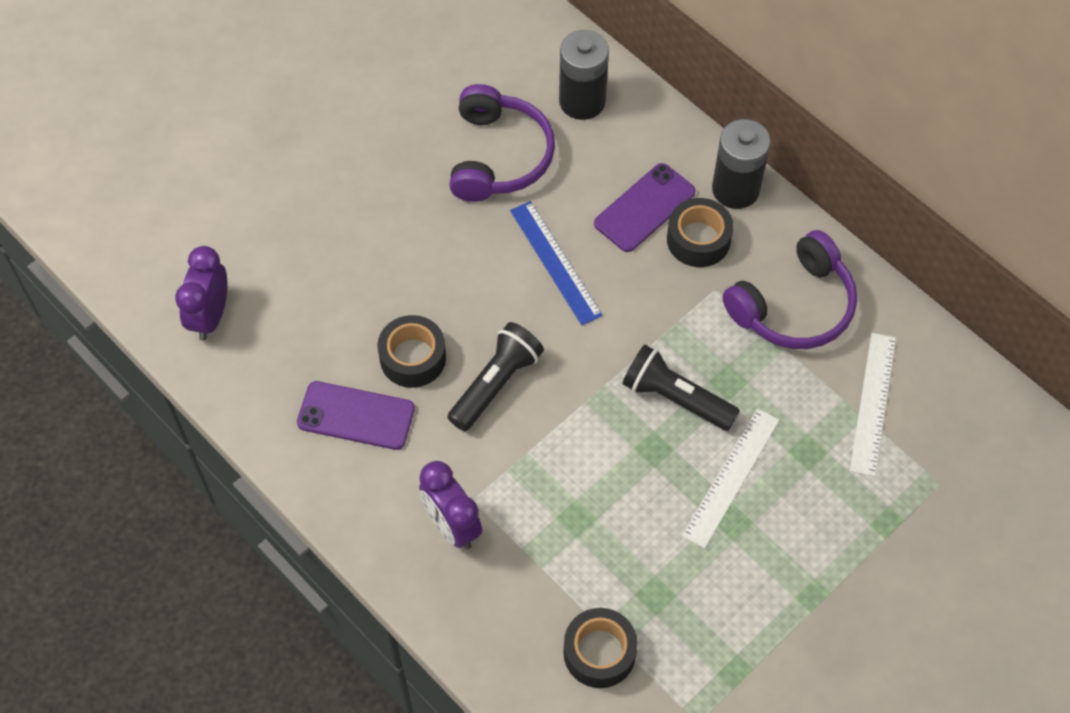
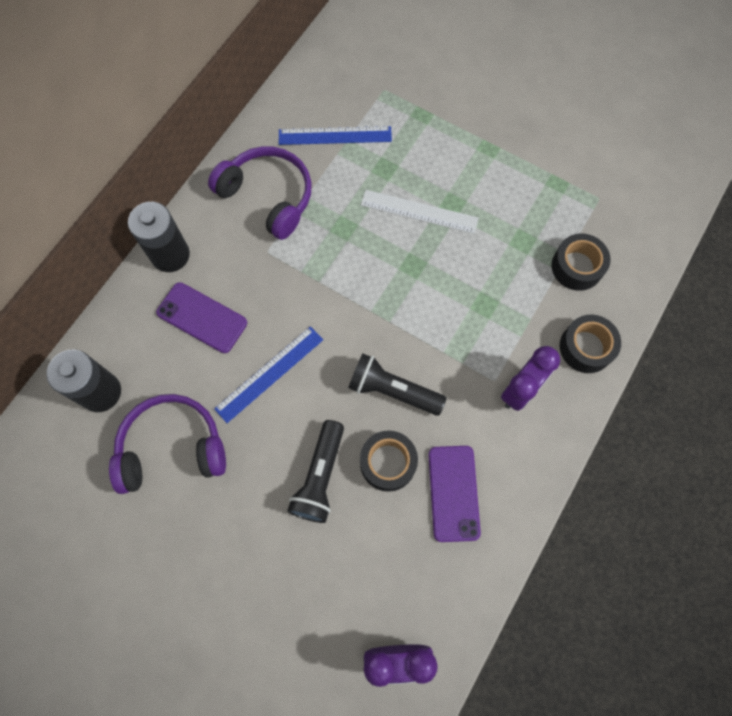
camera: 105 degrees left, 10 degrees up
black flashlight [622,345,740,431] -> black flashlight moved to [287,420,344,523]
black tape [667,198,734,267] -> black tape moved to [560,315,621,373]
white ruler [850,333,896,477] -> blue ruler [279,126,392,145]

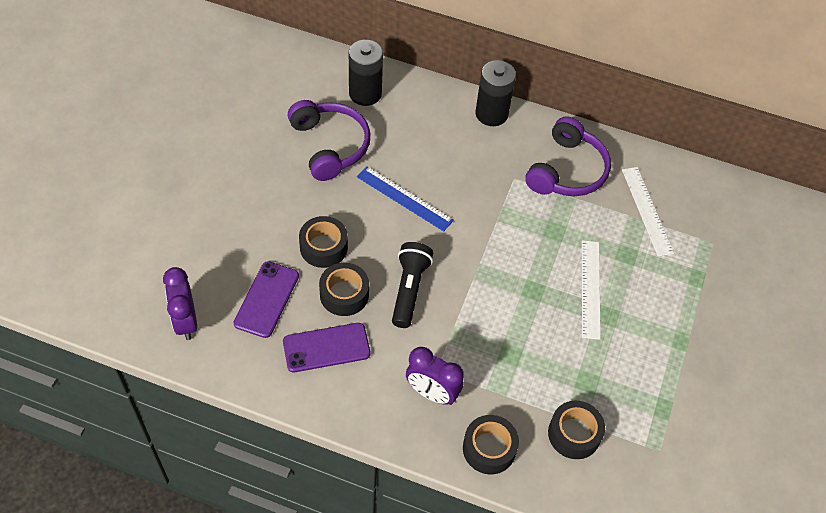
camera: 75 degrees right, 15 degrees down
purple phone [156,282,247,353] -> purple phone moved to [233,261,299,338]
blue ruler [279,126,392,145] -> white ruler [622,167,674,257]
black flashlight [287,420,344,523] -> black tape [299,216,348,268]

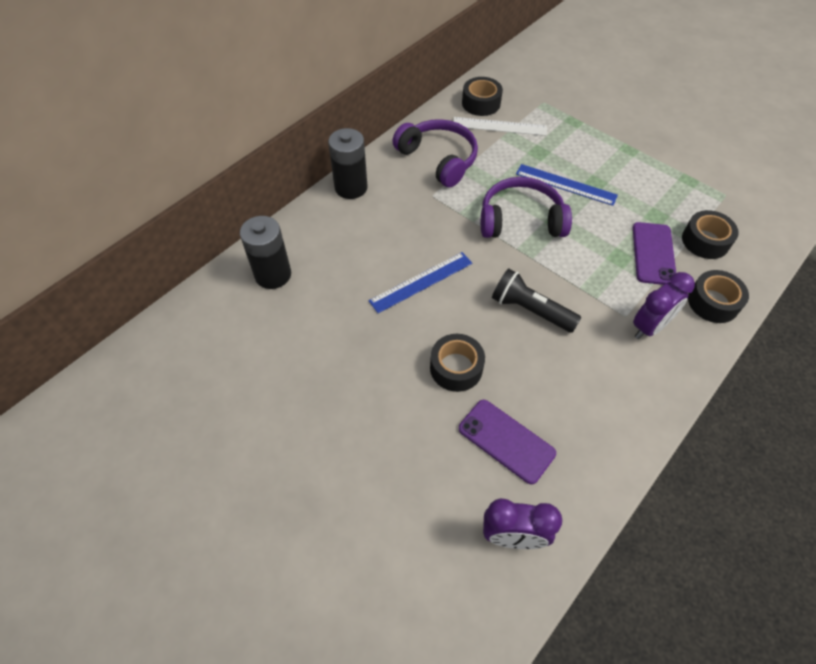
camera: 65 degrees left, 0 degrees up
purple phone [283,323,370,373] -> purple phone moved to [633,222,676,285]
purple headphones [288,100,370,181] -> purple headphones moved to [481,177,572,238]
black tape [319,263,369,316] -> black tape moved to [462,77,503,116]
white ruler [582,240,601,340] -> blue ruler [516,164,618,206]

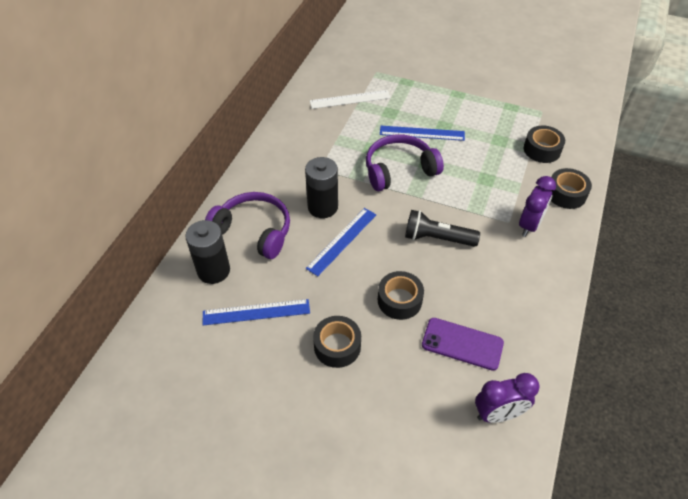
camera: 20 degrees left, 5 degrees down
black battery [328,128,368,199] -> black battery moved to [305,157,338,218]
purple headphones [392,119,478,187] -> purple headphones moved to [205,192,290,259]
black tape [462,77,503,116] -> black tape moved to [313,316,361,368]
purple phone [633,222,676,285] -> none
none -> blue ruler [203,299,310,325]

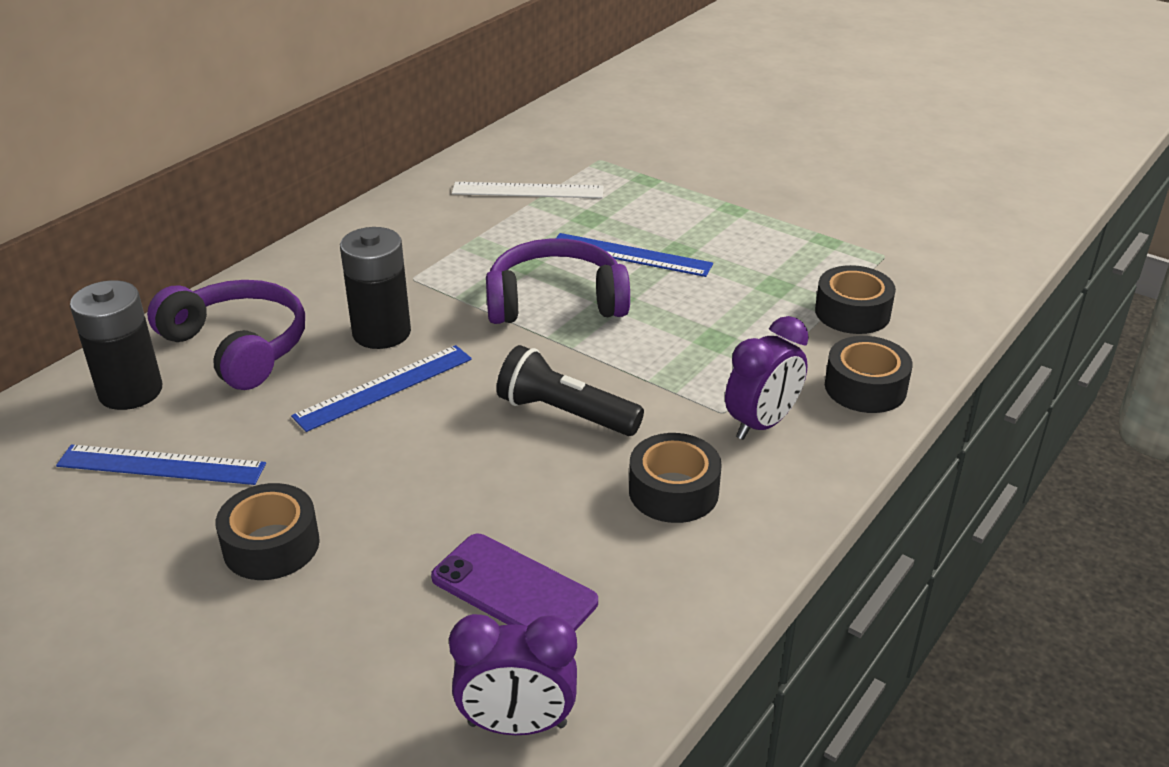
camera: 15 degrees right, 15 degrees down
black tape [378,271,424,320] -> black tape moved to [629,433,722,523]

